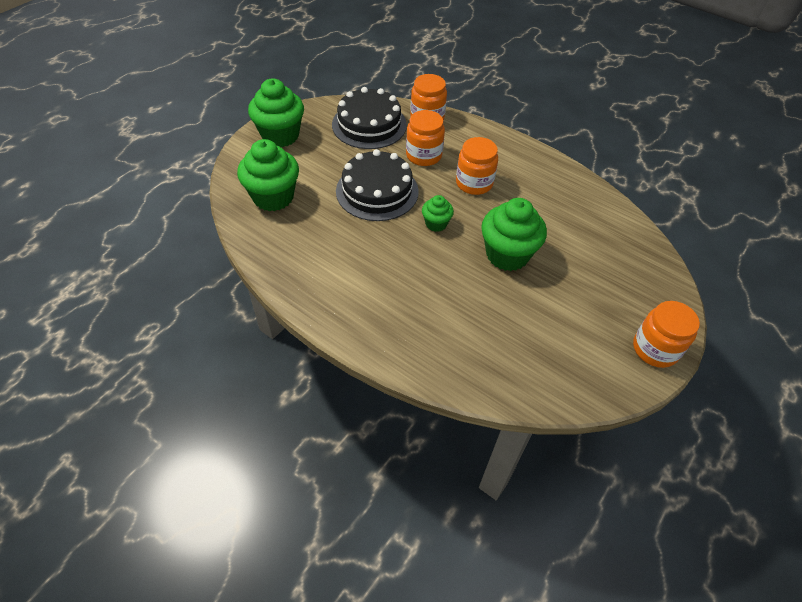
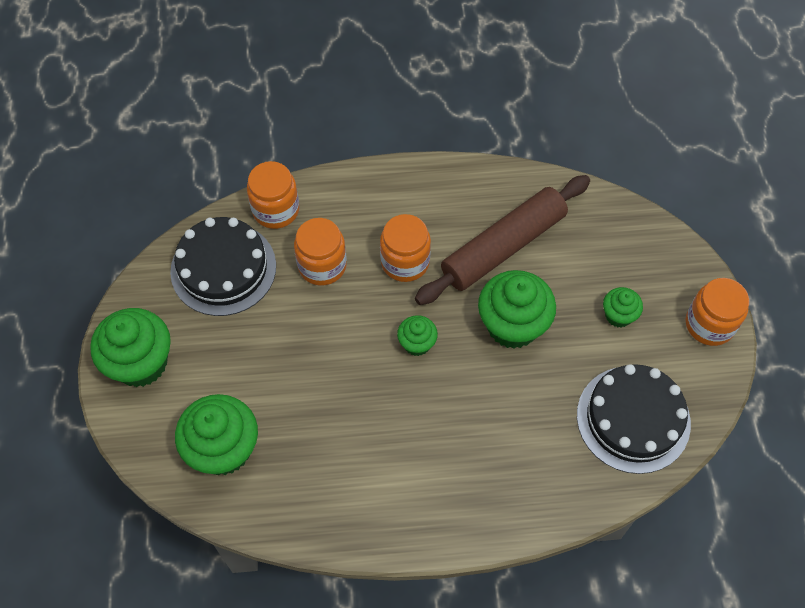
camera: 40 degrees left, 10 degrees up
black cake [336,149,419,221] -> black cake moved to [577,364,691,474]
none -> brown rolling pin [415,175,590,305]
none -> green cupcake [603,287,643,327]

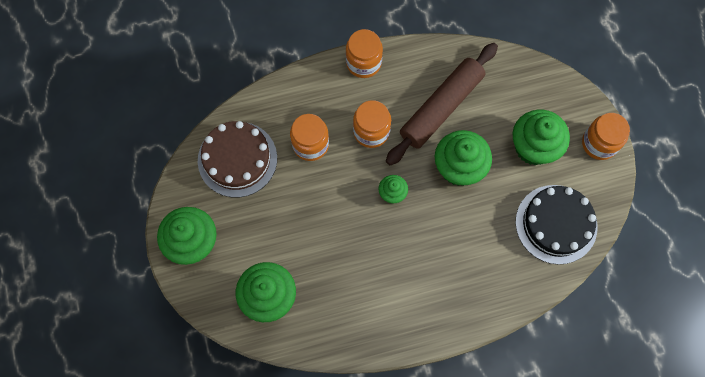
camera: 10 degrees left, 10 degrees up
black cake [170,217,276,316] -> brown cake [198,121,277,197]
orange jar [247,161,299,229] -> orange jar moved to [346,29,383,78]
green cupcake [603,287,643,327] -> green cupcake [513,109,570,165], size x1.91

